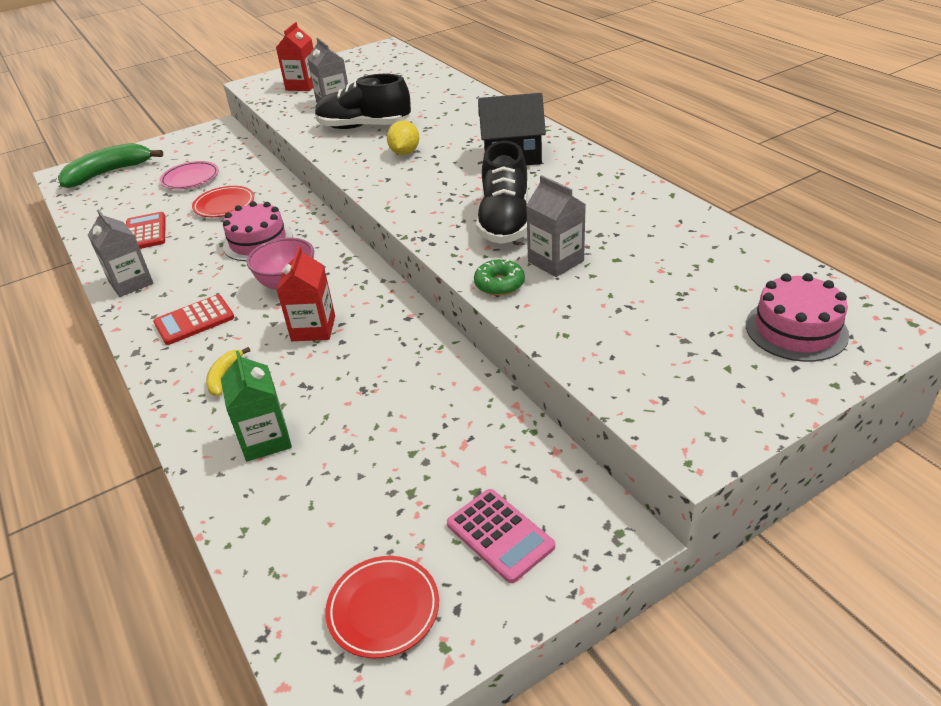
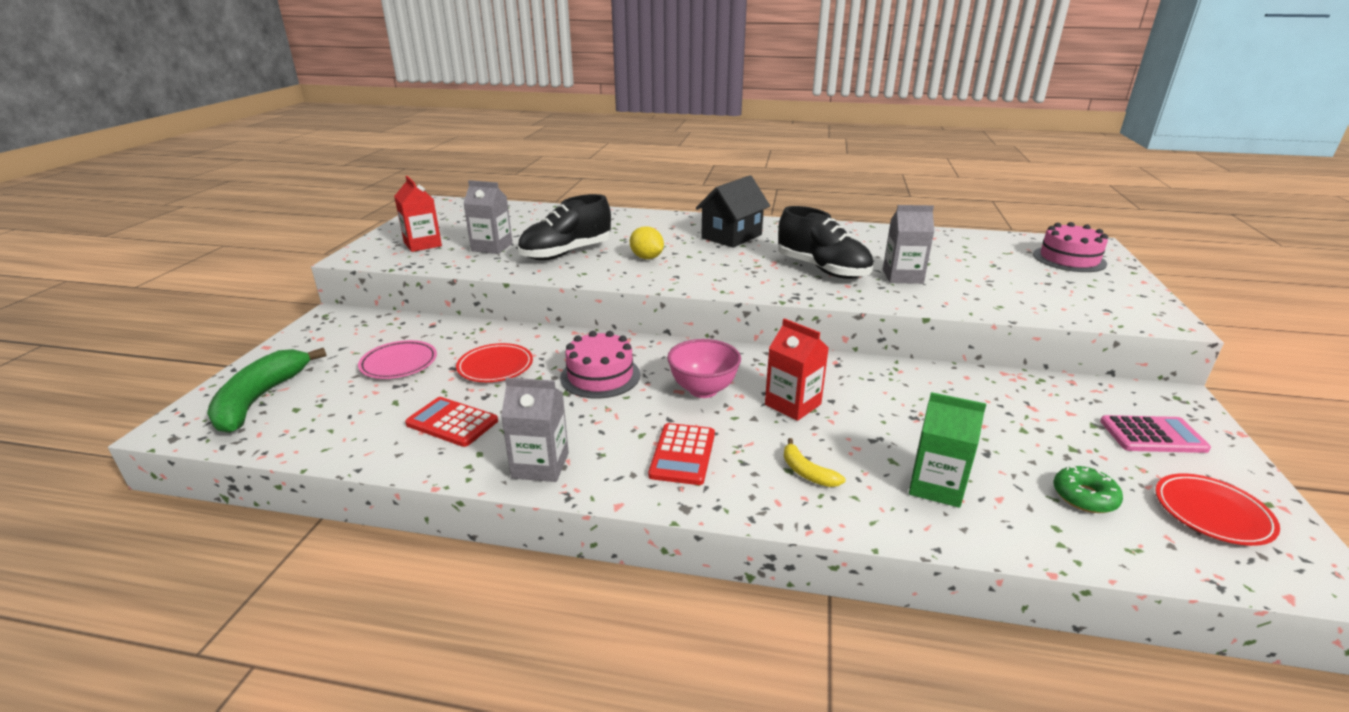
camera: 50 degrees left, 10 degrees down
green donut [474,258,525,296] -> green donut moved to [1054,466,1123,513]

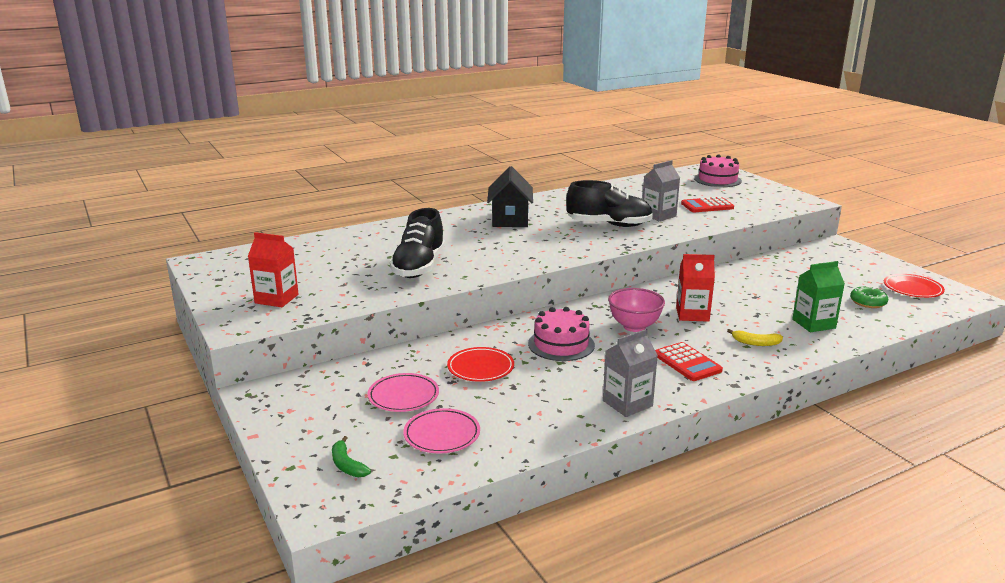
camera: 40 degrees left, 5 degrees down
green banana [207,348,326,433] -> green banana [332,436,371,477], size x0.47
red calculator [405,397,498,447] -> red calculator moved to [681,197,734,212]
grey carton [463,180,512,254] -> none
yellow lemon [630,226,664,259] -> none
pink calculator [1100,415,1211,453] -> none
none -> pink plate [403,408,480,453]

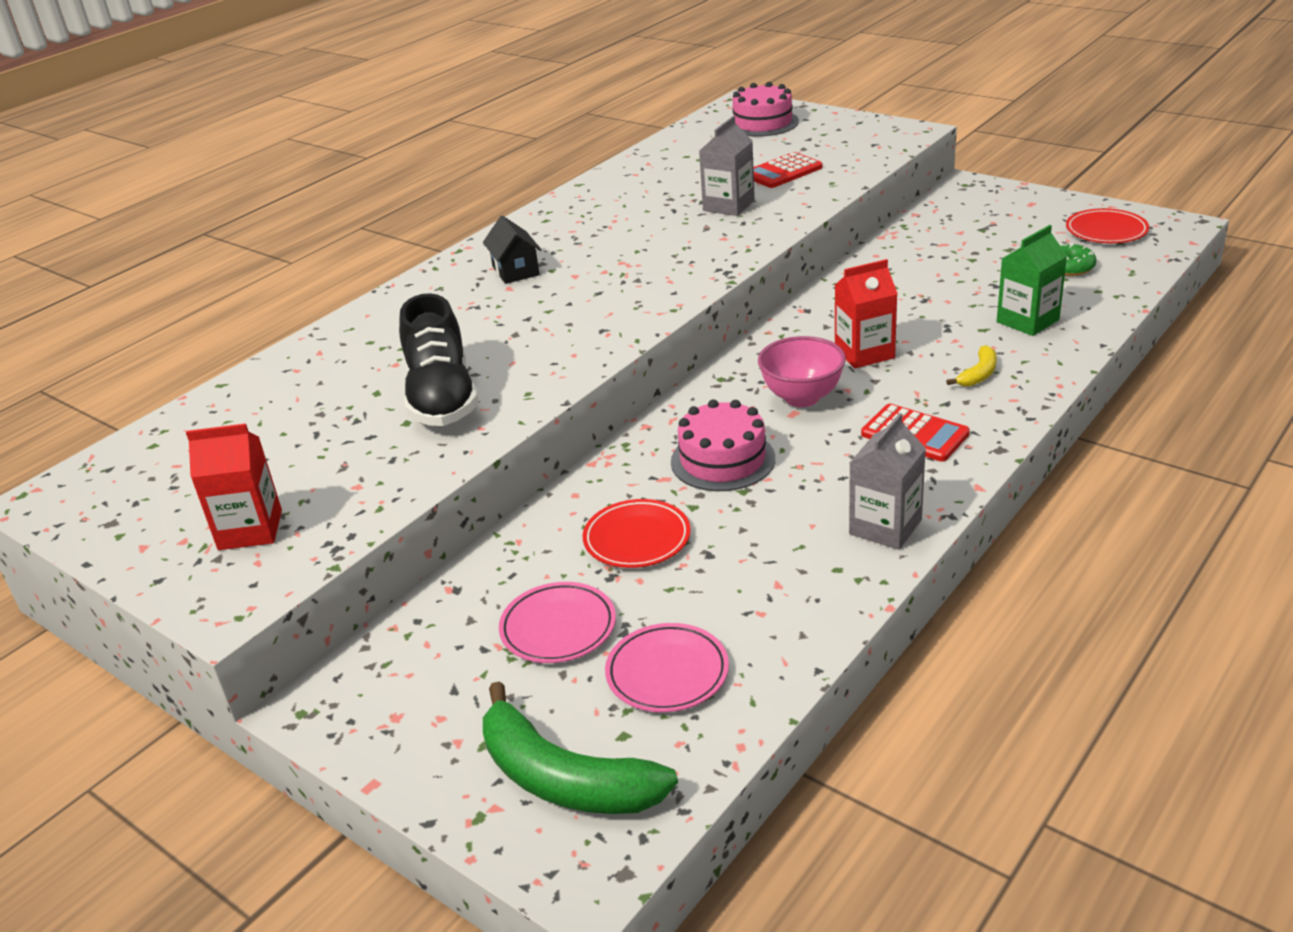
camera: 20 degrees left, 10 degrees up
green banana [332,436,371,477] -> green banana [483,681,678,814], size x2.11
black house [487,166,533,227] -> black house [483,216,542,284], size x0.63
black shoe [566,180,653,227] -> none
yellow banana [727,329,783,346] -> yellow banana turned 45 degrees counterclockwise [946,345,997,386]

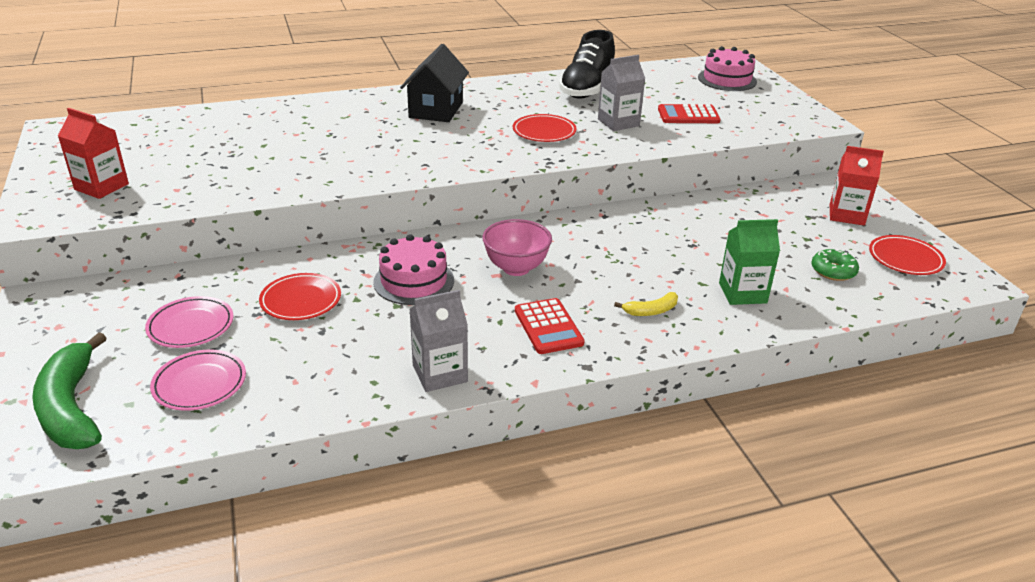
camera: 30 degrees right, 0 degrees up
black shoe [399,293,479,426] -> black shoe moved to [559,30,615,99]
black house [483,216,542,284] -> black house [400,44,469,122], size x1.58
red carton [835,259,898,368] -> red carton moved to [830,146,884,226]
none -> red plate [513,114,577,142]

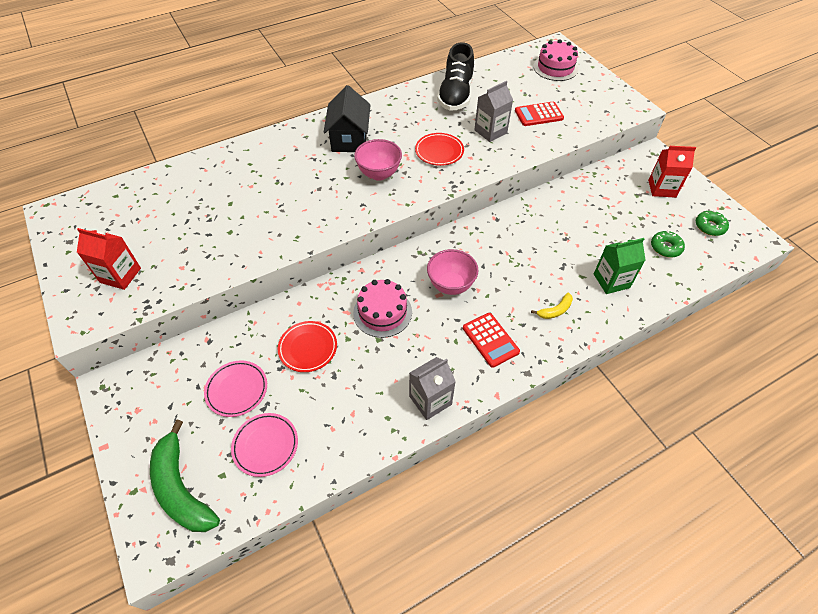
camera: 10 degrees left, 20 degrees up
red plate [869,235,946,275] -> green donut [696,210,729,236]
none -> pink bowl [354,139,402,181]

